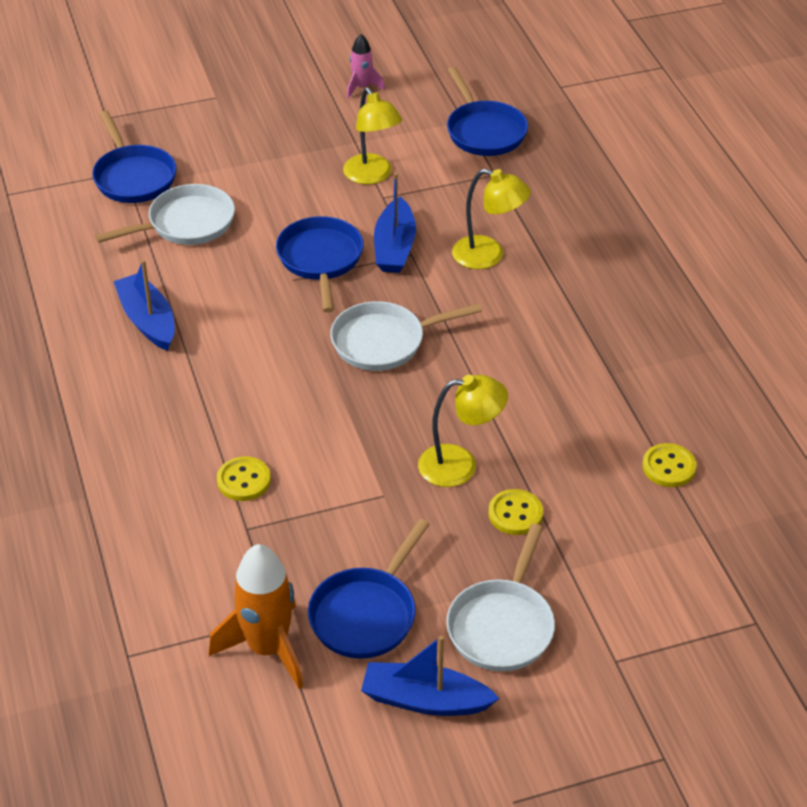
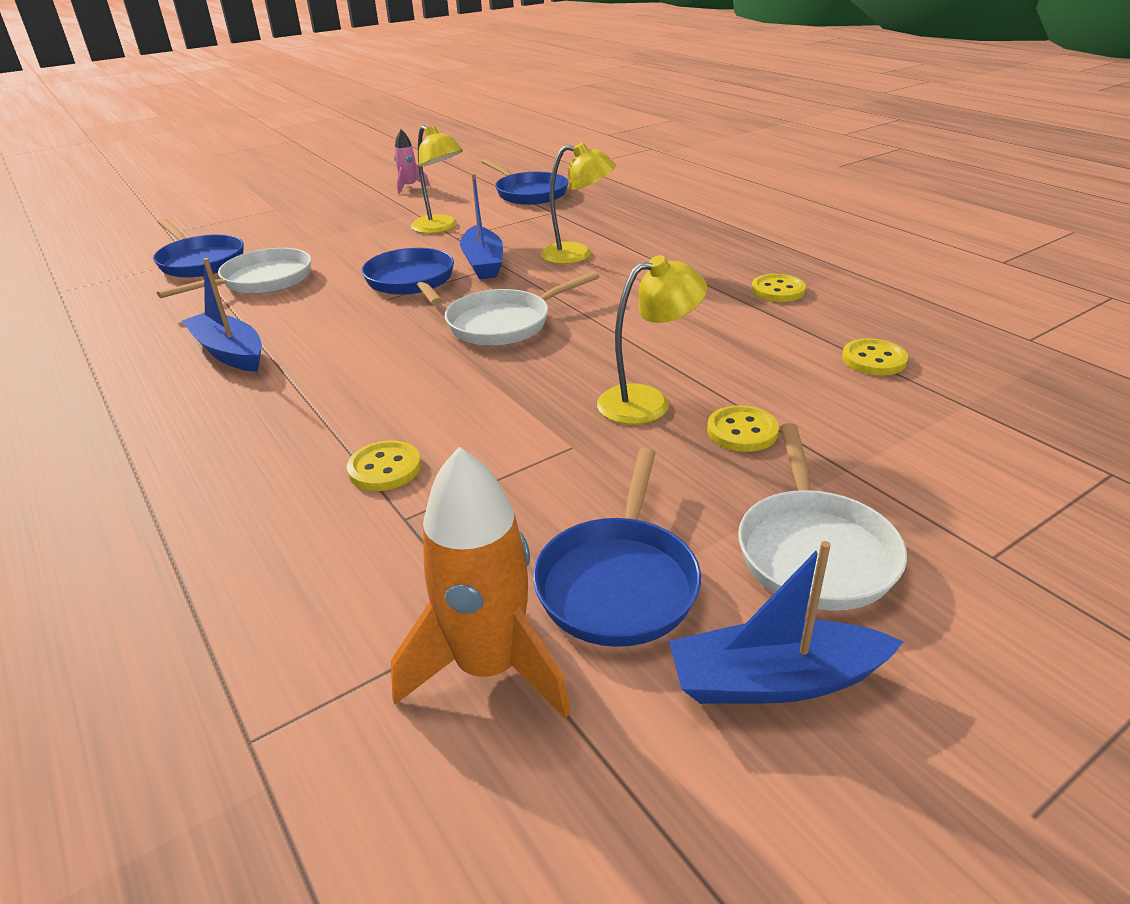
camera: 15 degrees left, 10 degrees down
none -> yellow button [751,274,806,302]

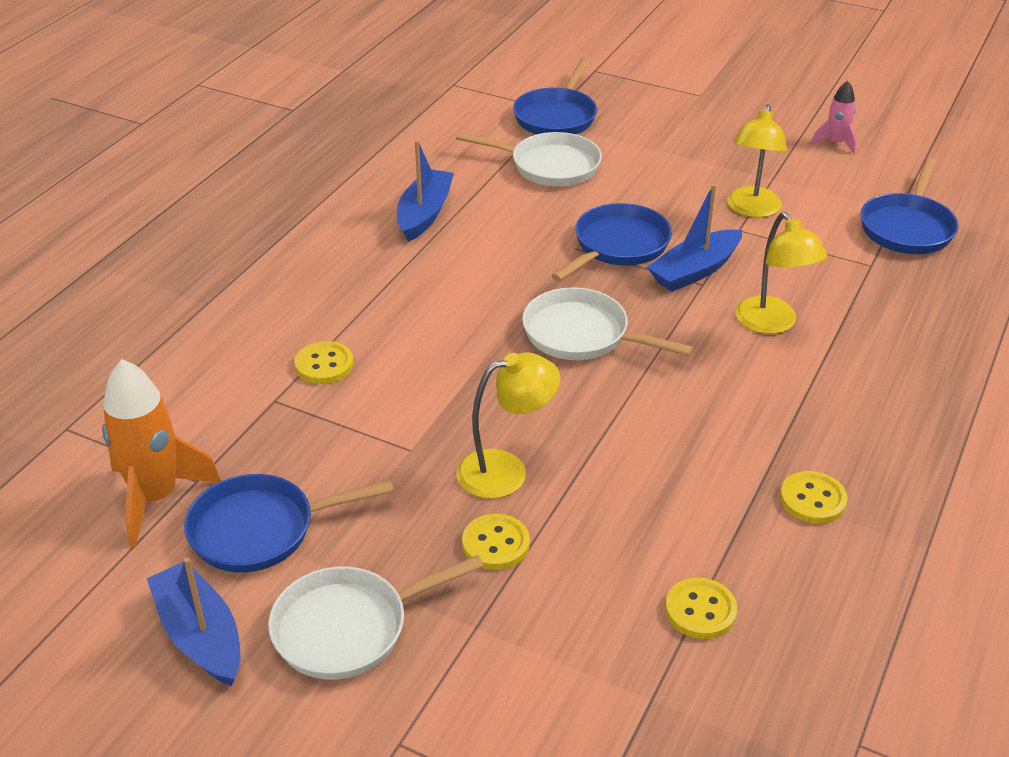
camera: 60 degrees right, 5 degrees up
yellow lamp [597,255,707,425] -> yellow lamp turned 60 degrees counterclockwise [456,352,560,499]

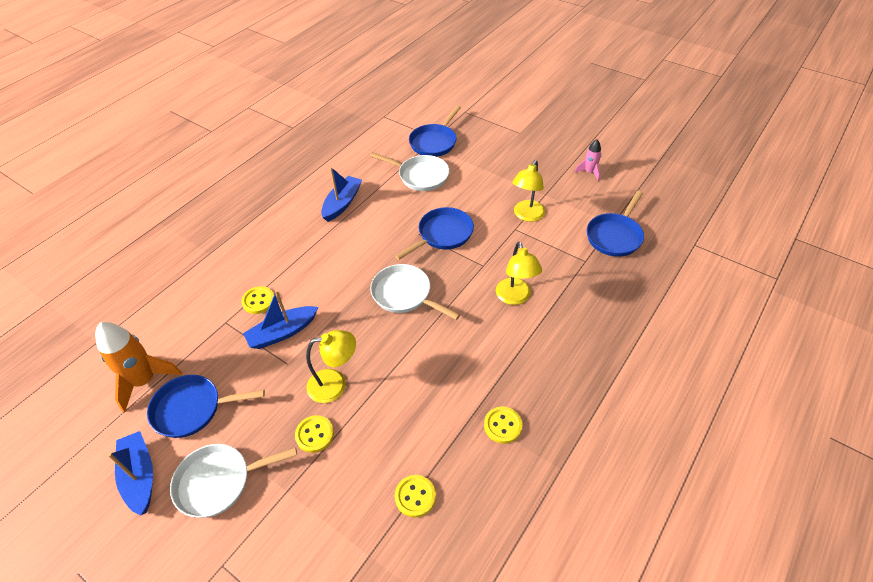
camera: 10 degrees right, 10 degrees up
blue boat [647,184,742,292] -> blue boat moved to [243,290,318,349]

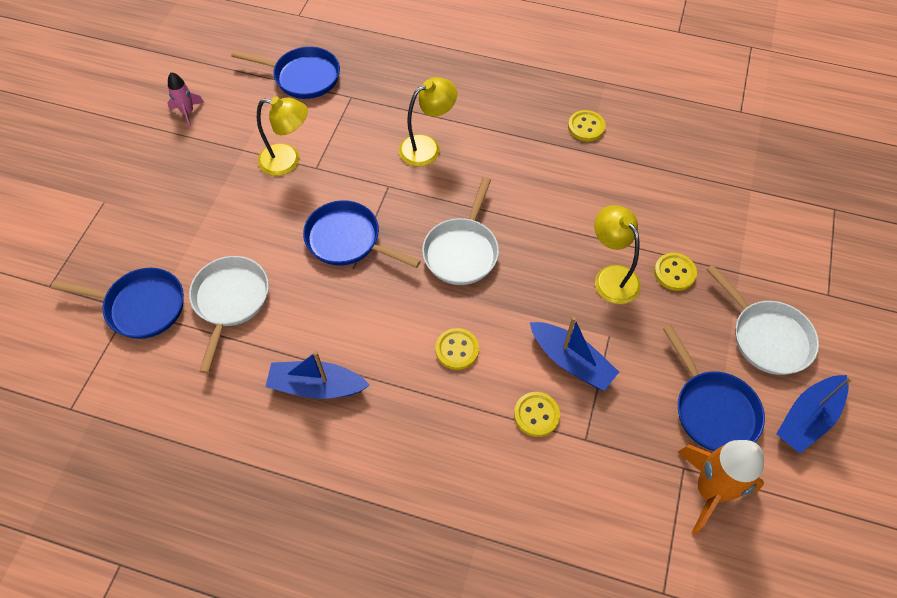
camera: 110 degrees left, 10 degrees up
yellow button [395,475,436,518] -> yellow button moved to [435,328,479,370]

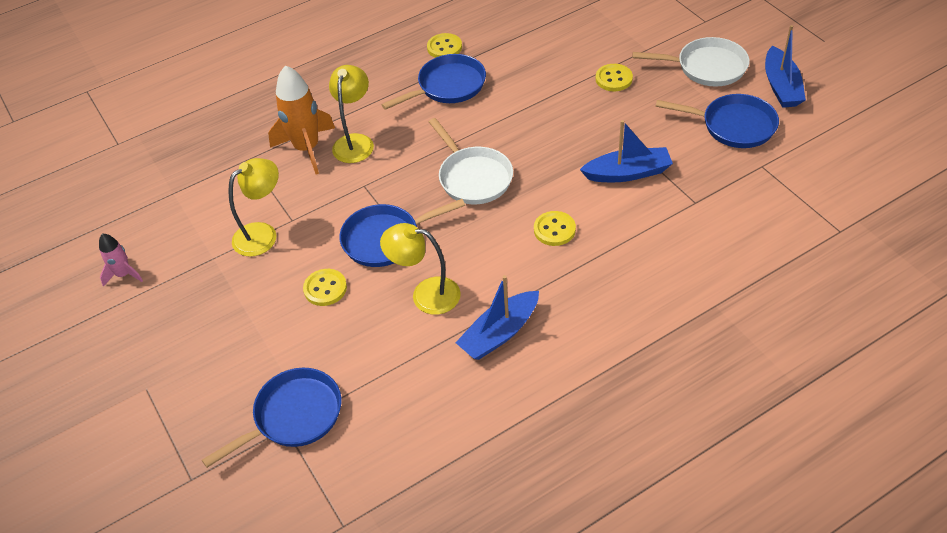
camera: 45 degrees left, 10 degrees down
white pan [189,256,269,374] -> none
blue pan [231,47,340,99] -> blue pan moved to [381,54,486,110]
yellow button [514,392,560,437] -> yellow button moved to [303,269,347,306]
yellow lamp [594,205,641,304] -> yellow lamp moved to [380,223,461,315]
orange rocket [678,440,764,535] -> orange rocket moved to [268,65,335,175]

